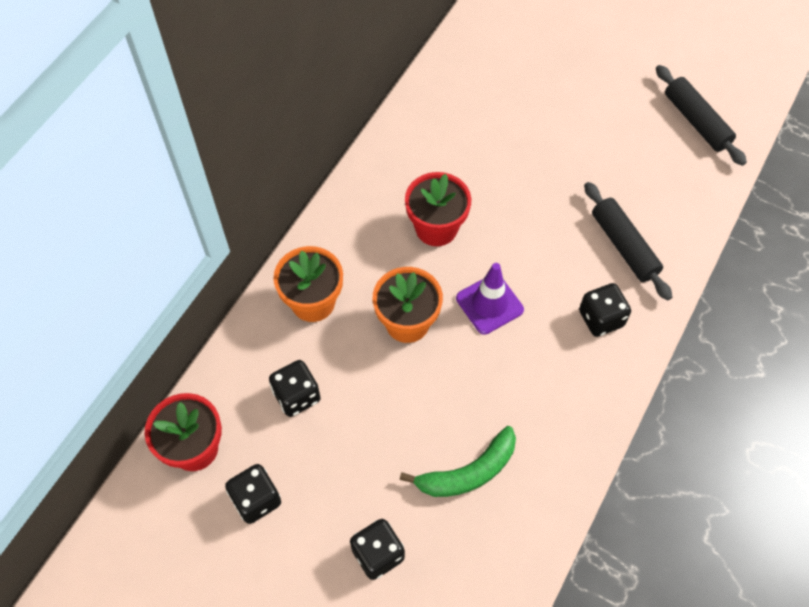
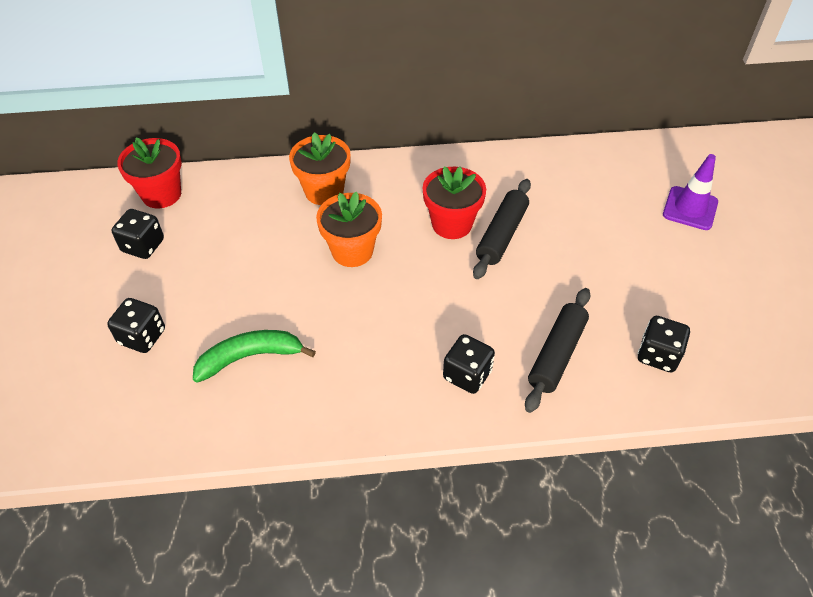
camera: 55 degrees right, 10 degrees down
black dice [269,360,321,417] -> black dice moved to [638,316,690,372]
green banana [400,426,516,497] -> green banana turned 135 degrees clockwise [193,330,316,383]
purple traffic cone [456,263,524,335] -> purple traffic cone moved to [663,154,718,230]
black rolling pin [656,65,747,166] -> black rolling pin moved to [473,179,531,279]

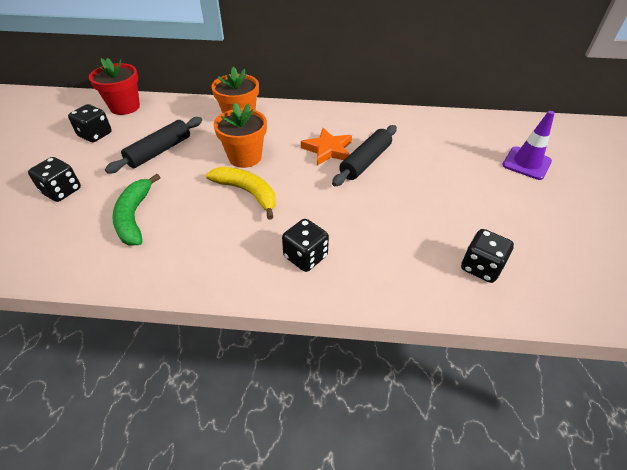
camera: 10 degrees right, 5 degrees down
green banana [193,330,316,383] -> green banana turned 90 degrees counterclockwise [112,174,160,246]
red flower pot [423,166,486,239] -> orange star [301,128,352,165]
black rolling pin [525,288,590,413] -> black rolling pin moved to [105,117,202,174]
none -> yellow banana [206,167,276,220]

